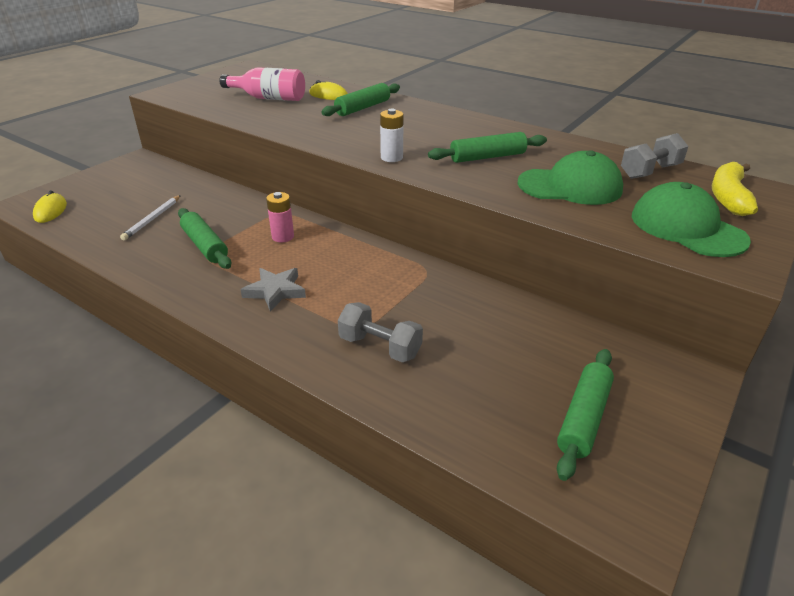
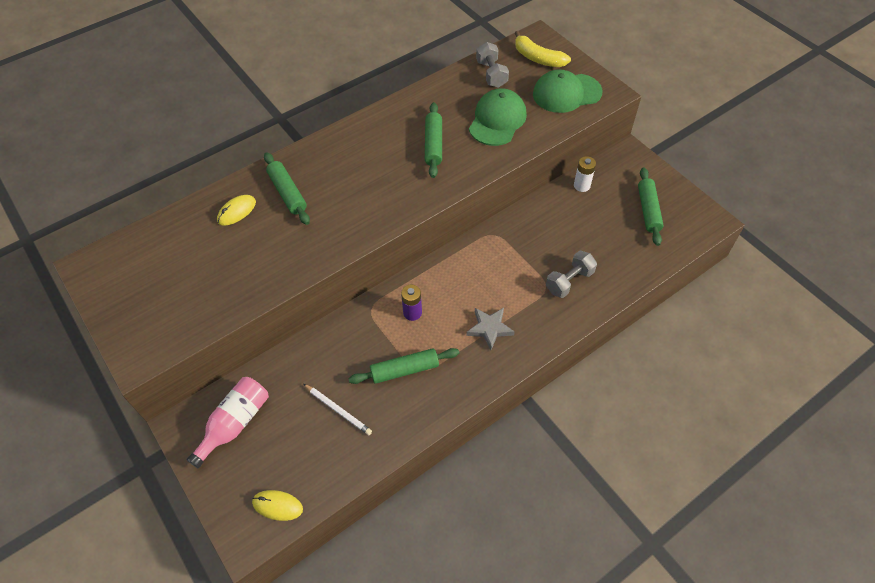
camera: 70 degrees left, 20 degrees up
pink bottle [220,67,305,101] -> pink bottle moved to [186,377,269,468]
pink battery [266,192,294,242] -> purple battery [401,285,422,321]
white battery [380,109,404,162] -> white battery moved to [574,156,596,192]
green rolling pin [557,349,614,481] -> green rolling pin turned 45 degrees clockwise [638,167,664,246]

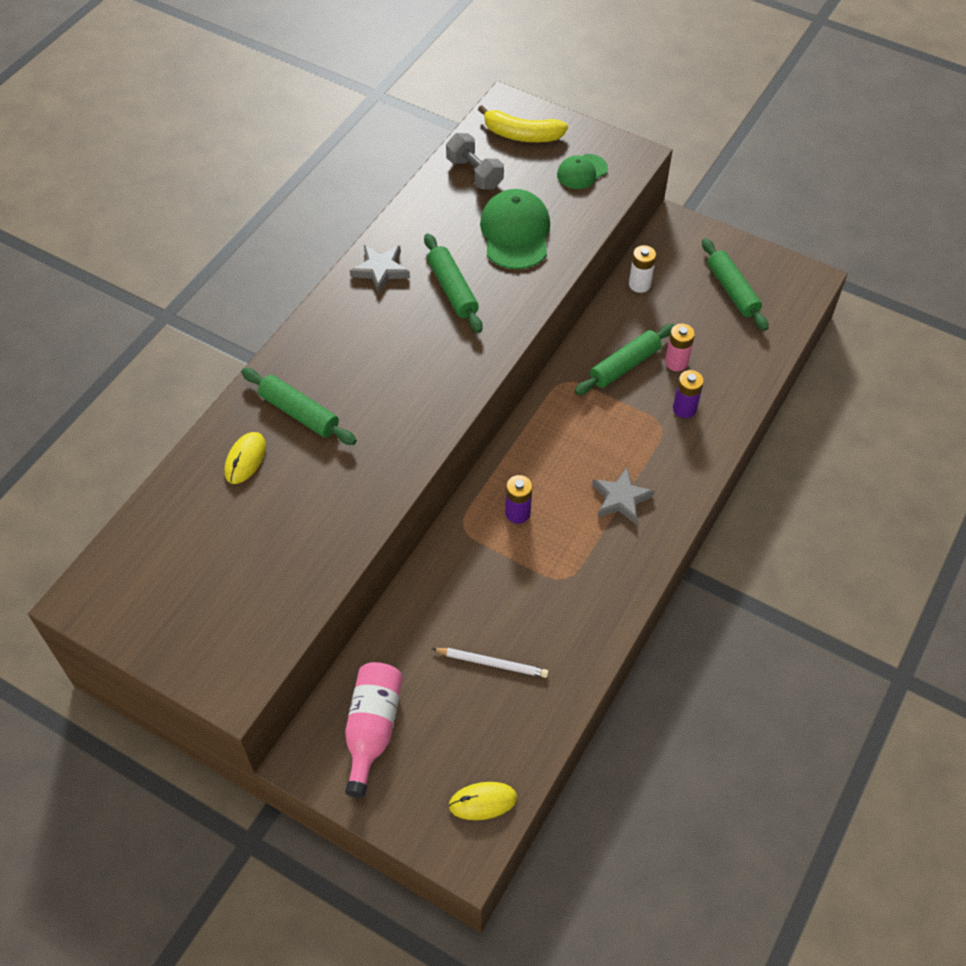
camera: 25 degrees left, 0 degrees up
green rolling pin [348,348,459,384] -> green rolling pin moved to [575,324,675,395]
green cap [533,69,602,113] -> green cap [557,154,608,189], size x0.58
grey dumbbell [546,251,597,298] -> purple battery [673,370,704,418]
none -> grey star [350,245,410,293]
none -> pink battery [665,323,695,371]

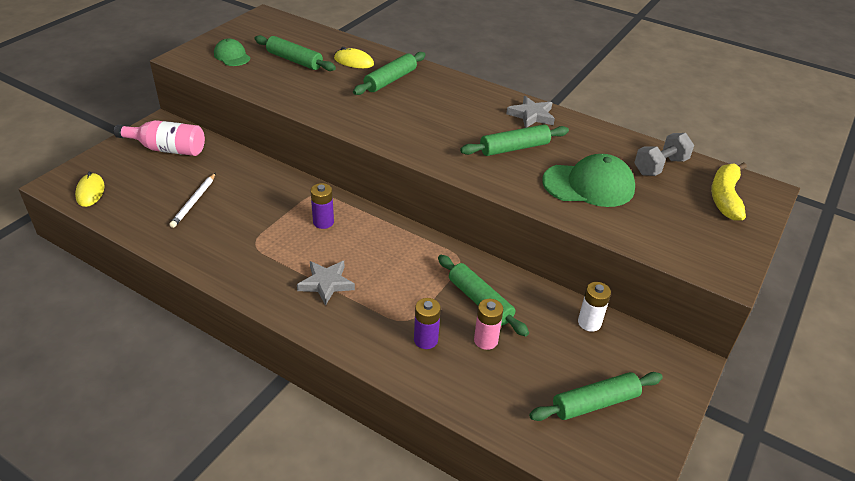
camera: 90 degrees right, 15 degrees down
green cap [557,154,608,189] -> green cap moved to [214,39,250,66]
none -> green rolling pin [254,35,336,71]

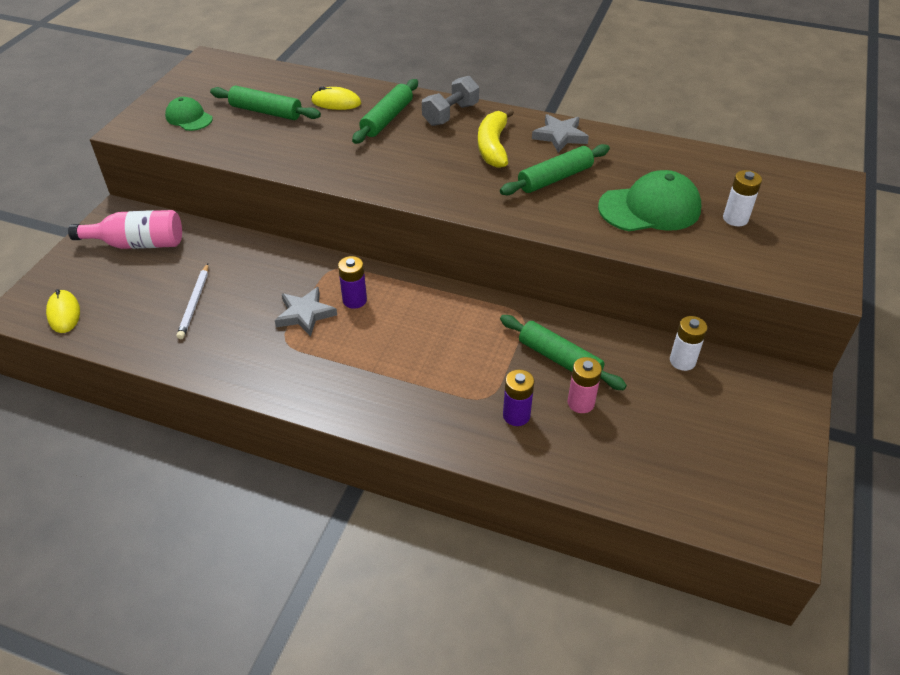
camera: 10 degrees left, 5 degrees up
grey star [297,261,355,306] -> grey star moved to [275,287,337,337]
green rolling pin [529,372,663,421] -> none
grey dumbbell [634,133,694,176] -> grey dumbbell moved to [422,76,479,126]
yellow banana [711,162,747,220] -> yellow banana moved to [478,108,514,168]
none -> white battery [723,170,762,226]

